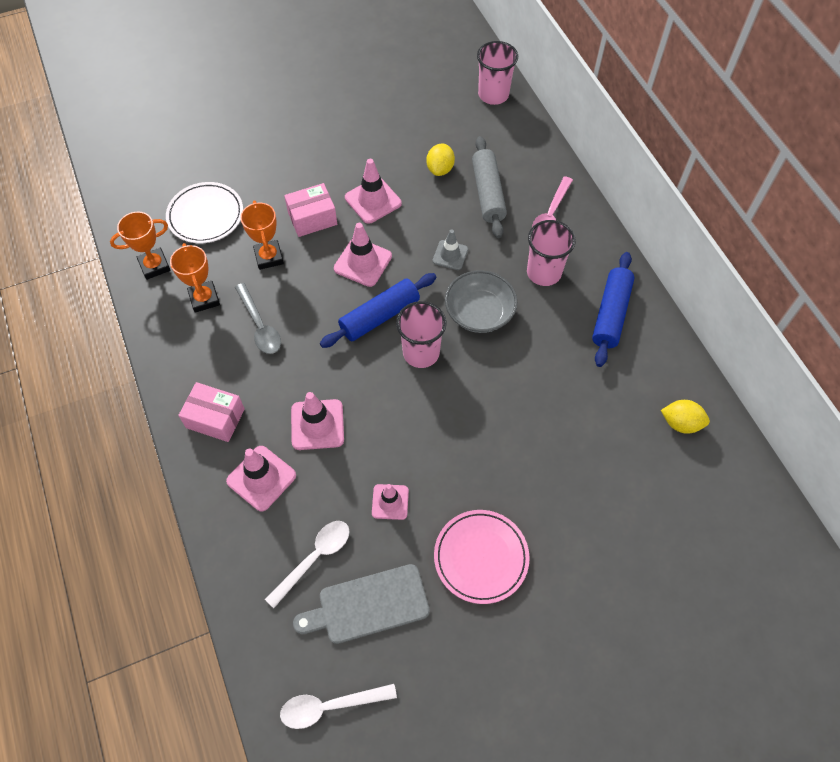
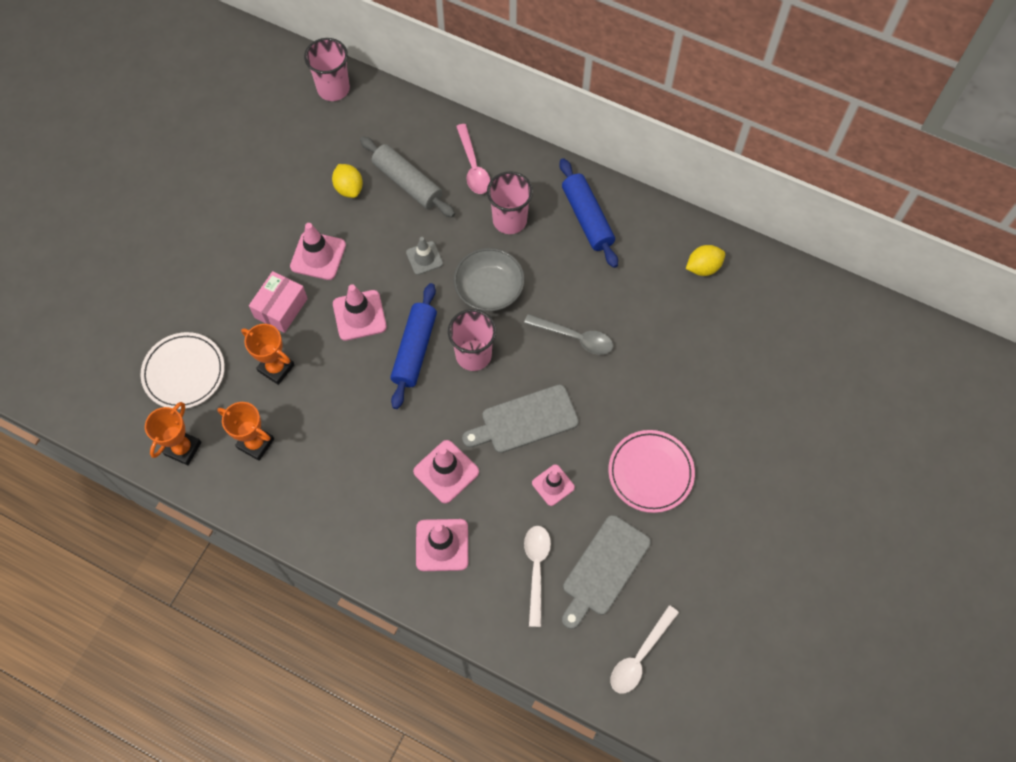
camera: 40 degrees left, 5 degrees up
pink box [178,382,245,442] -> none
grey spoon [235,283,281,354] -> grey spoon moved to [524,314,613,355]
none -> grey cutting board [462,384,579,453]

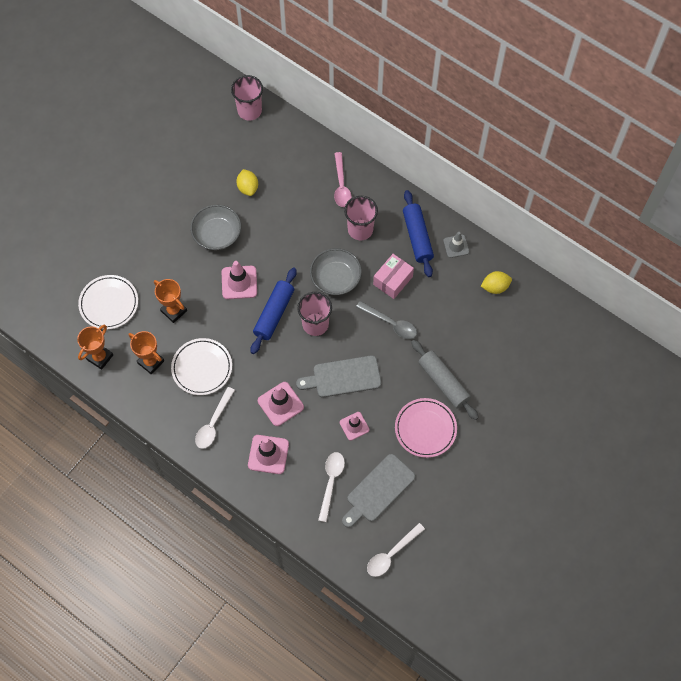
camera: 10 degrees right, 0 degrees up
pink box [249,271,308,333] -> pink box moved to [373,254,414,299]
pink traffic cone [290,223,346,280] -> grey bowl [190,205,241,250]
grey rolling pin [360,136,455,217] -> grey rolling pin moved to [411,340,479,420]
grey traffic cone [406,237,443,275] -> grey traffic cone moved to [443,232,469,258]
none -> white plate [171,338,232,395]
none -> white spoon [195,387,235,449]

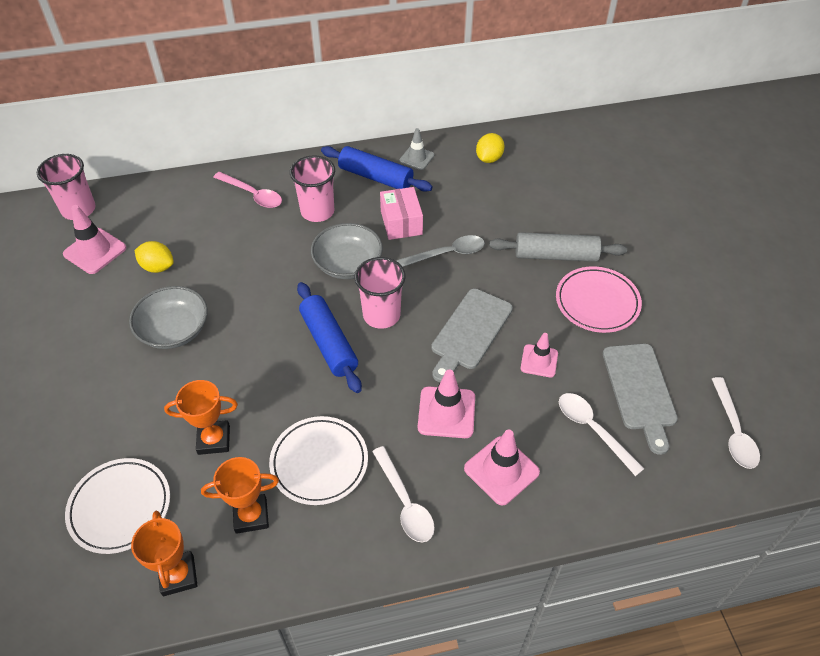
camera: 50 degrees left, 15 degrees down
pink traffic cone [222,261,257,299] -> pink traffic cone moved to [63,205,126,274]

